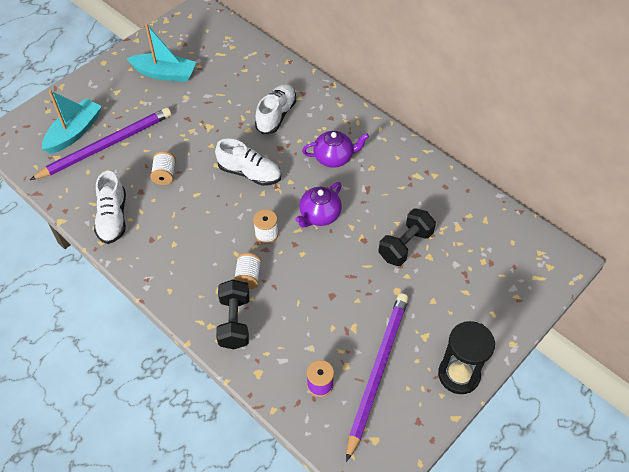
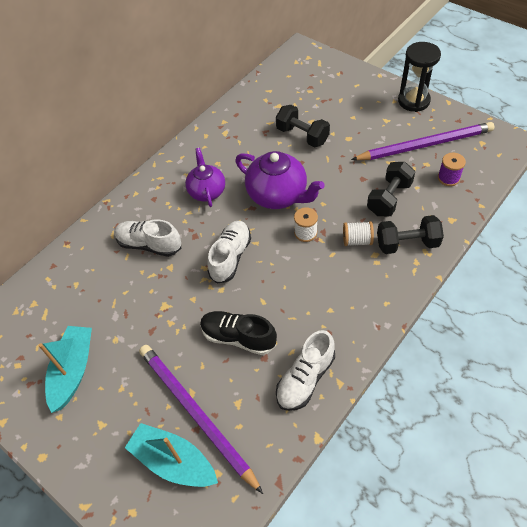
camera: 90 degrees left, 0 degrees up
white shoe [94,171,126,244] -> white shoe turned 135 degrees clockwise [276,330,335,411]
white spool [150,151,176,185] -> black shoe [200,311,277,355]
purple teapot [295,182,342,228] -> purple teapot [235,151,325,209], size x1.52
purple pencil [346,293,408,462] -> purple pencil turned 150 degrees clockwise [351,122,494,160]
none -> black dumbbell [367,162,415,217]

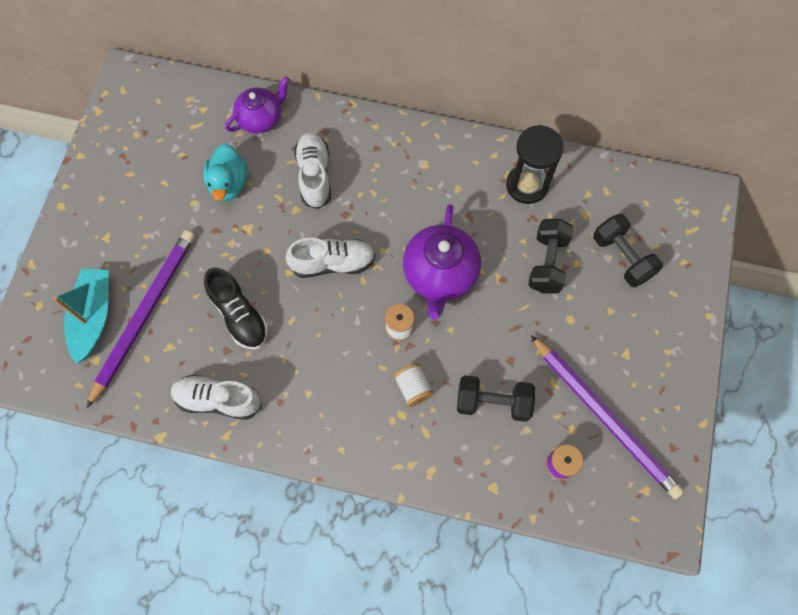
camera: 60 degrees right, 15 degrees up
turquoise boat [39,326,92,413] -> none
purple teapot [185,148,225,207] -> purple teapot moved to [225,76,290,133]
black shoe [200,311,277,355] -> black shoe turned 150 degrees clockwise [204,268,268,350]
black dumbbell [377,215,444,254] -> black dumbbell moved to [593,214,663,287]
black hourglass [398,42,441,112] -> black hourglass moved to [506,125,564,204]
none -> turquoise duck [203,144,247,201]

